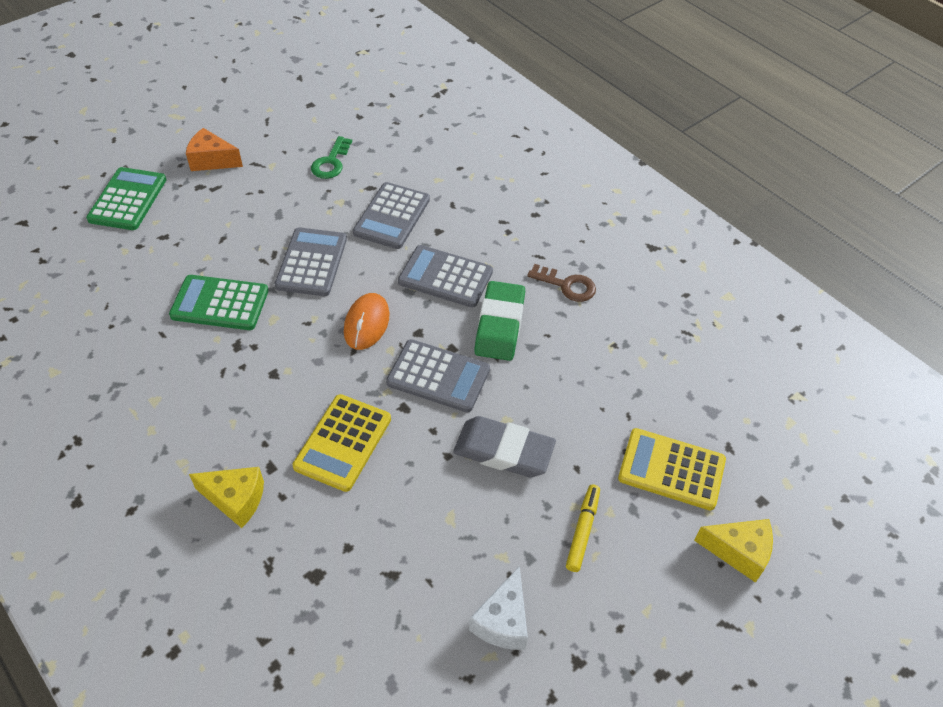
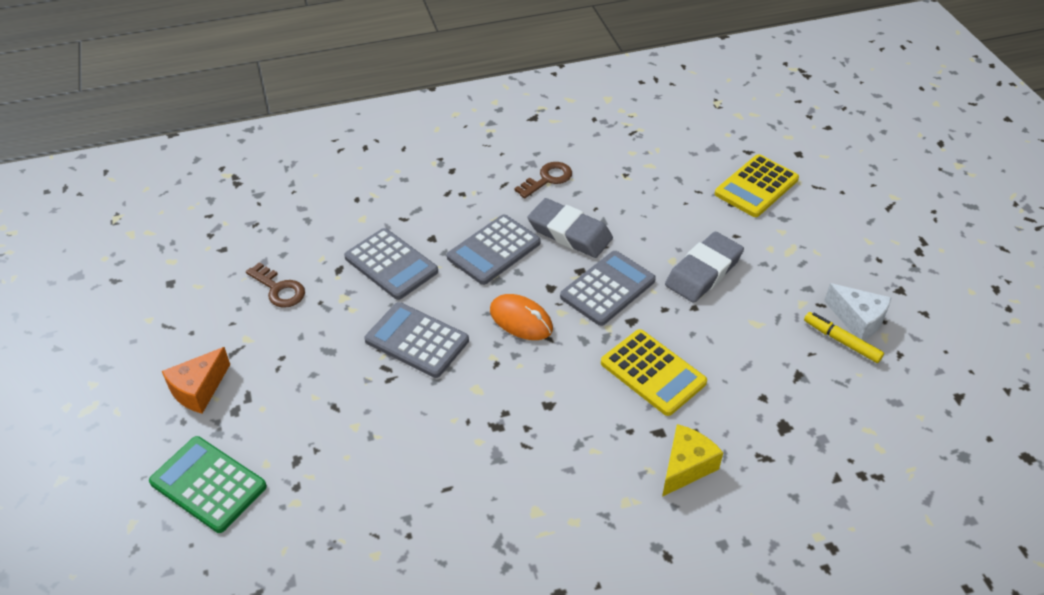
camera: 65 degrees left, 5 degrees down
green calculator [169,275,269,330] -> none
green key [311,136,352,179] -> brown key [246,262,305,308]
green eraser [474,281,525,361] -> grey eraser [528,198,613,258]
yellow marker [566,484,600,572] -> yellow marker moved to [804,312,884,363]
yellow cheese [694,519,773,583] -> none

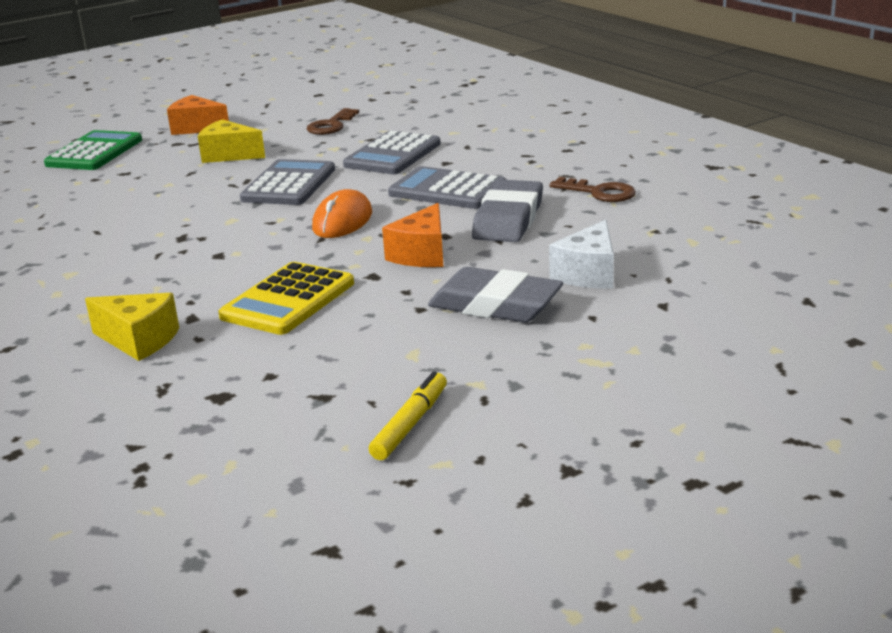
camera: 75 degrees right, 20 degrees down
grey calculator [560,251,656,326] -> orange cheese [382,203,444,267]
yellow calculator [715,154,799,217] -> none
white cheese [824,283,891,341] -> white cheese moved to [549,220,614,289]
none -> yellow cheese [198,119,265,163]

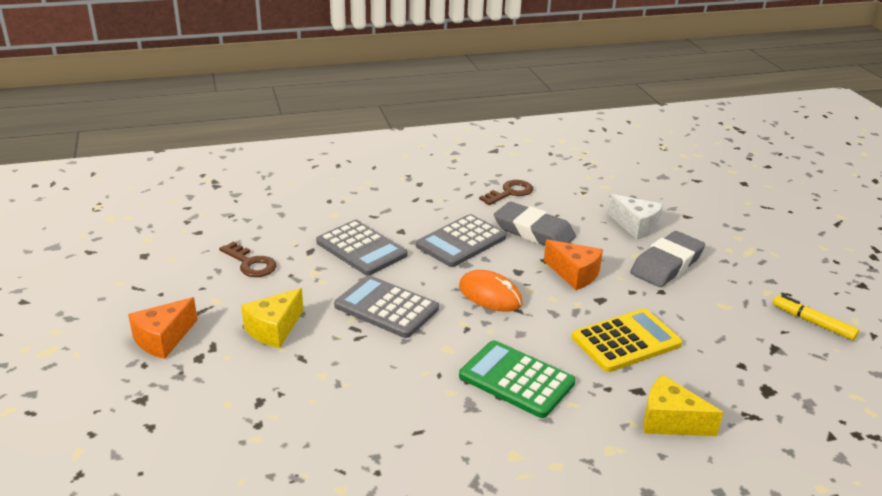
camera: 75 degrees left, 5 degrees up
green calculator [44,130,142,170] -> green calculator moved to [459,340,575,418]
yellow cheese [85,293,179,361] -> yellow cheese turned 105 degrees counterclockwise [643,375,723,436]
yellow calculator [218,262,354,335] -> yellow calculator turned 75 degrees counterclockwise [572,308,682,372]

